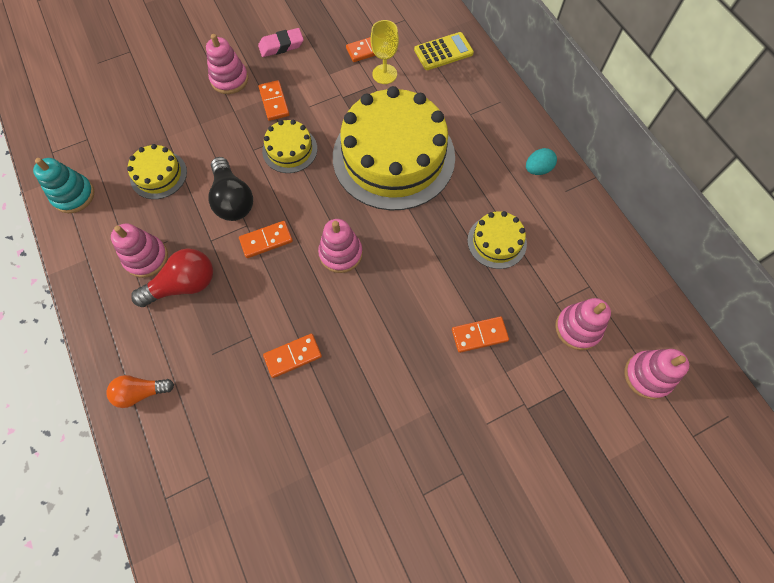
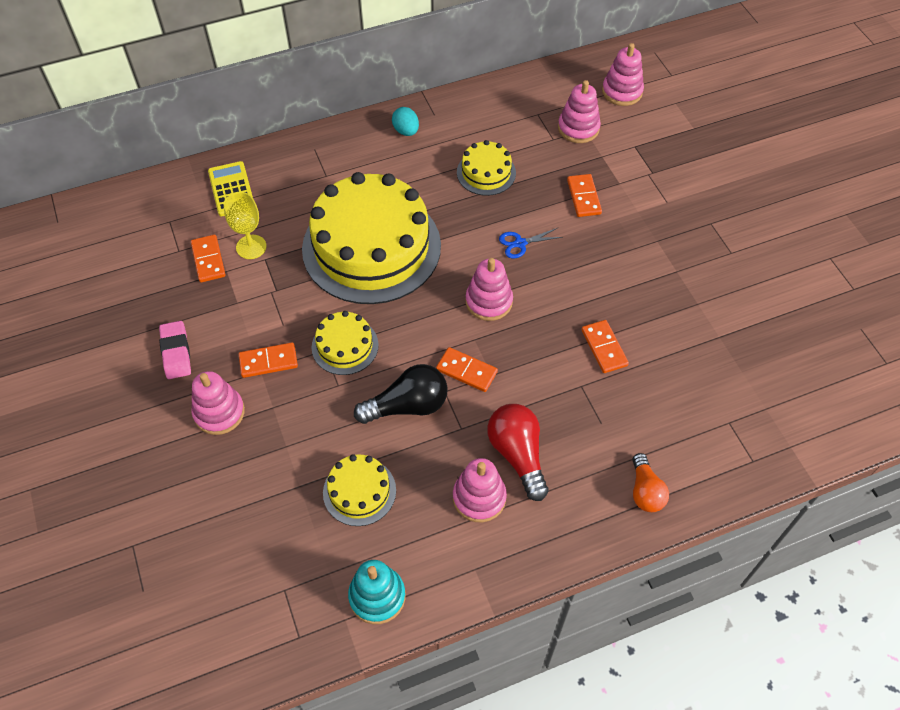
camera: 85 degrees left, 10 degrees down
orange domino [239,221,293,258] -> orange domino turned 45 degrees counterclockwise [436,347,498,392]
none -> blue scissors [499,228,563,258]

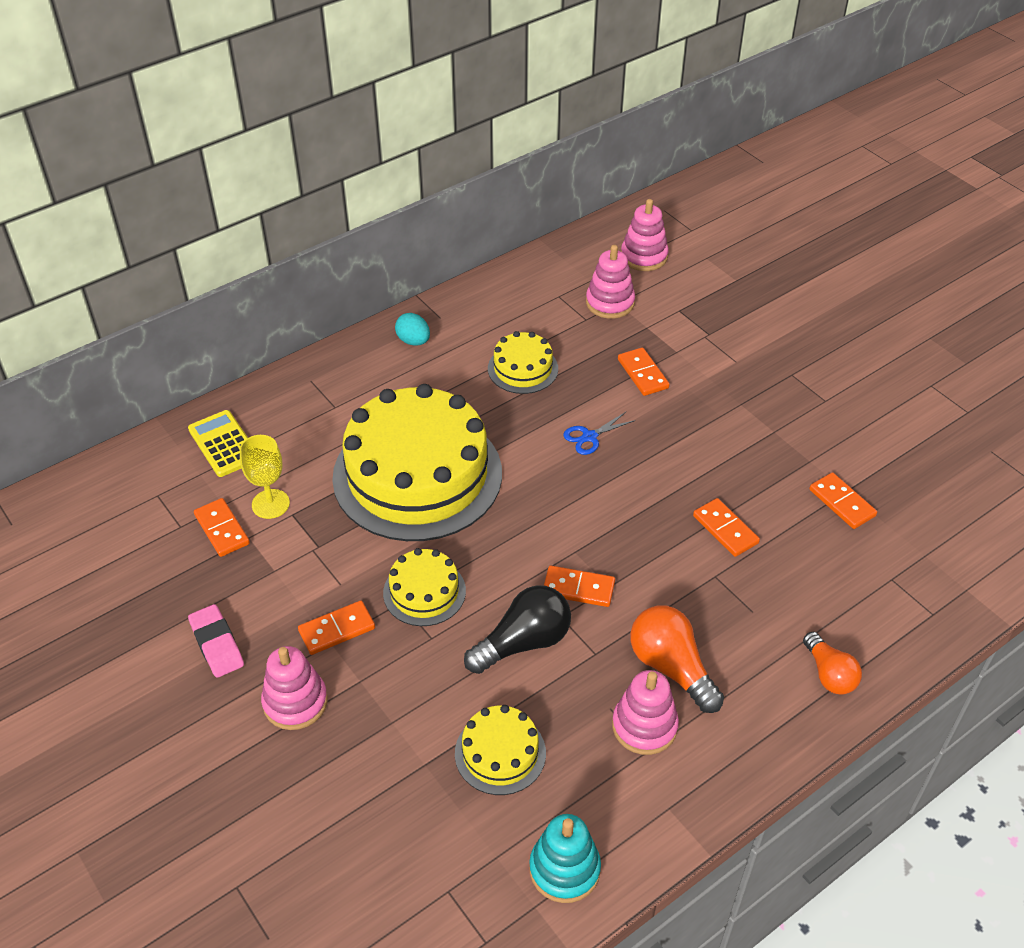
camera: 15 degrees left, 10 degrees down
pink stacking toy [465,258,513,321] -> none
red light bulb [487,404,548,501] -> orange light bulb [630,605,724,713]
none -> orange domino [809,472,877,529]

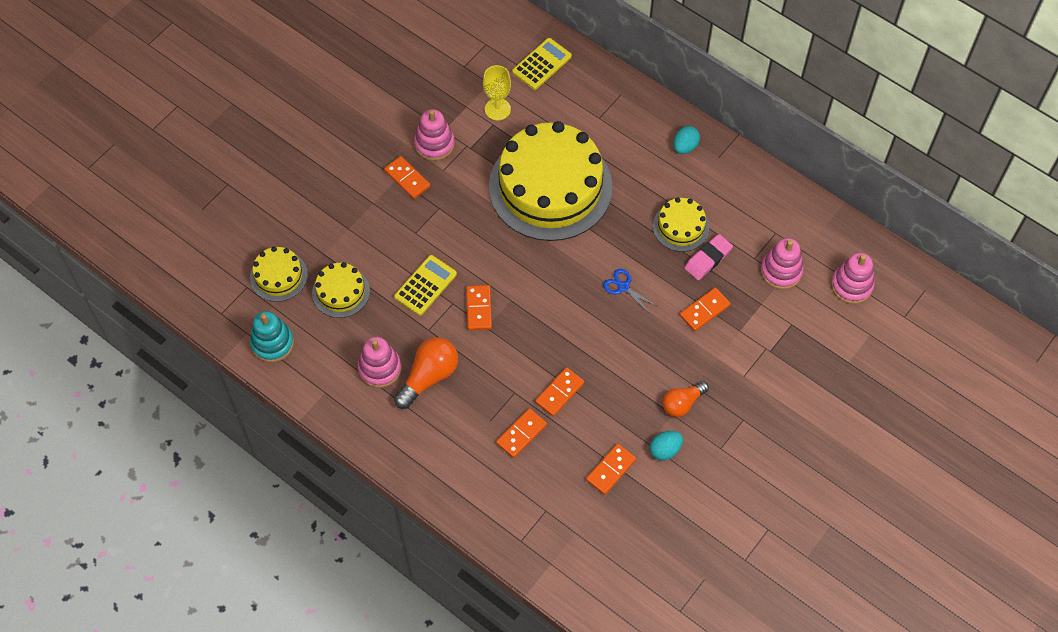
camera: 75 degrees right, 15 degrees up
pink eraser [188,604,244,678] -> pink eraser moved to [684,234,733,280]
orange domino [194,498,250,557] -> orange domino moved to [496,408,547,458]
pink stacking toy [261,646,328,730] -> pink stacking toy moved to [414,109,455,161]
yellow cake [383,548,466,626] -> yellow cake moved to [250,246,308,302]
black light bulb [464,585,571,674] -> yellow calculator [394,255,457,316]
orange light bulb [803,632,862,695] -> orange light bulb moved to [663,381,709,417]
none -> turquoise egg [650,431,683,461]

